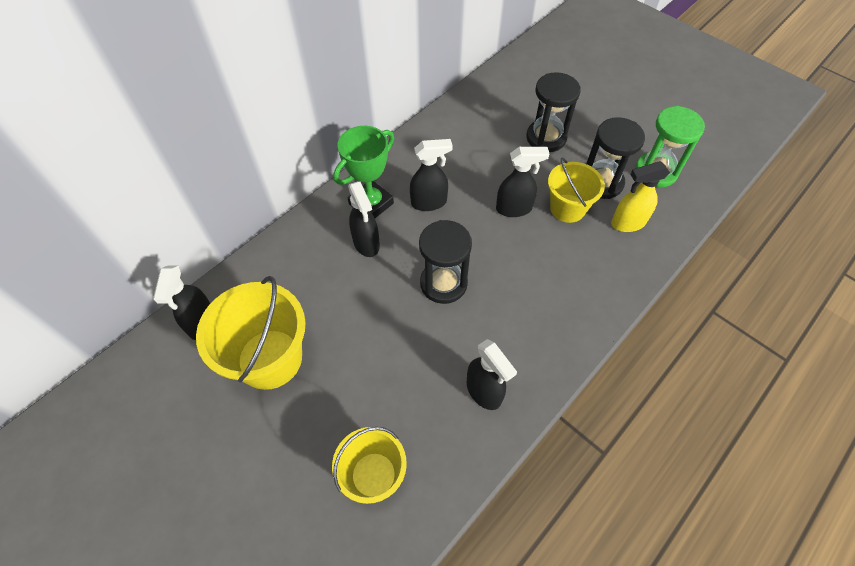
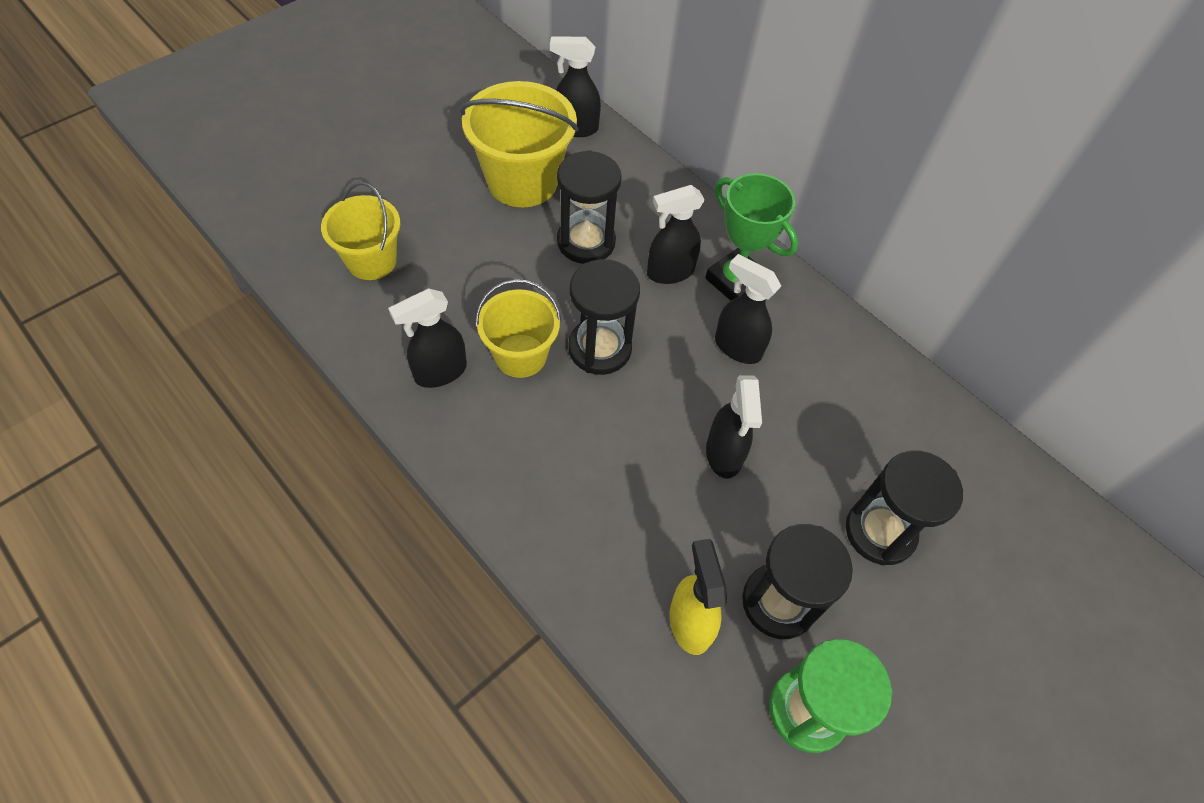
camera: 90 degrees right, 0 degrees up
black spray bottle [410,139,453,211] -> black spray bottle turned 135 degrees clockwise [715,254,781,364]
yellow bucket [548,157,605,223] -> yellow bucket moved to [475,279,561,378]
none -> black hourglass [557,150,622,264]

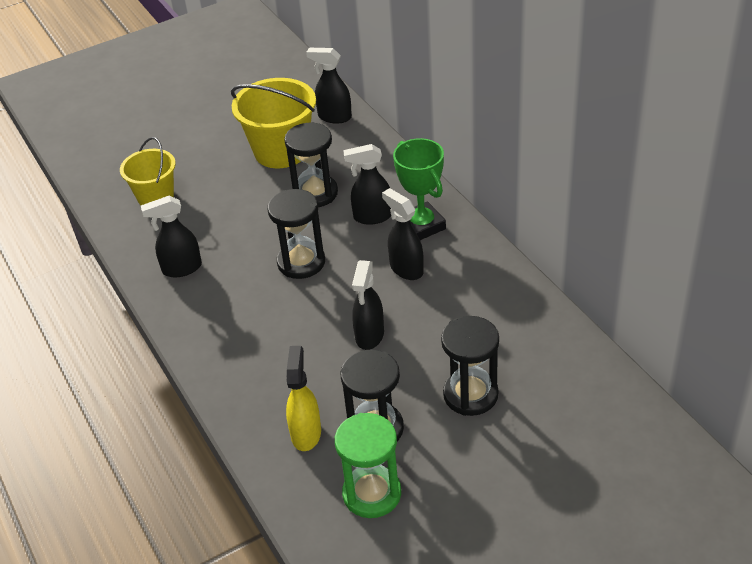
camera: 20 degrees right, 15 degrees down
yellow bucket [475,279,561,378] -> none

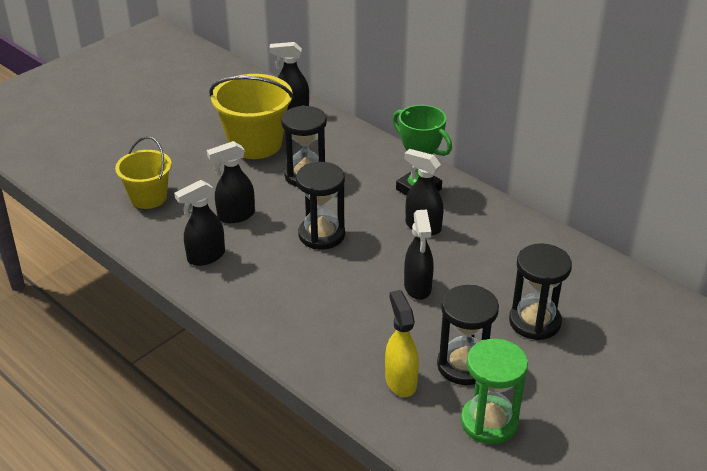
camera: 20 degrees left, 5 degrees down
black spray bottle [343,144,391,225] -> black spray bottle moved to [207,141,255,223]

